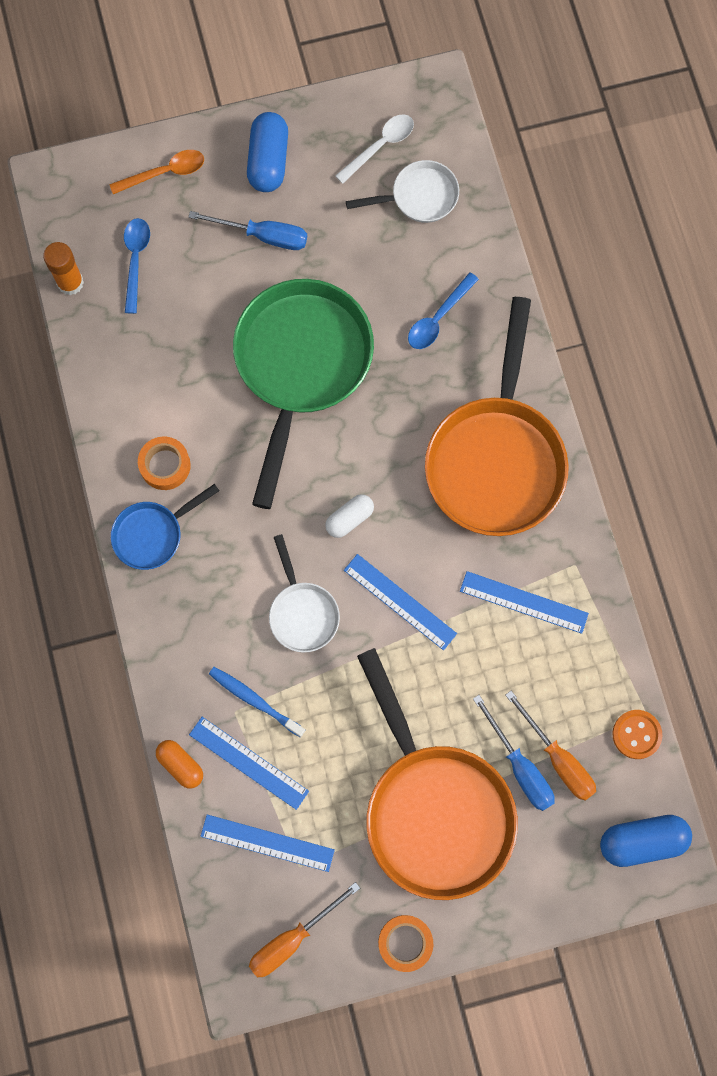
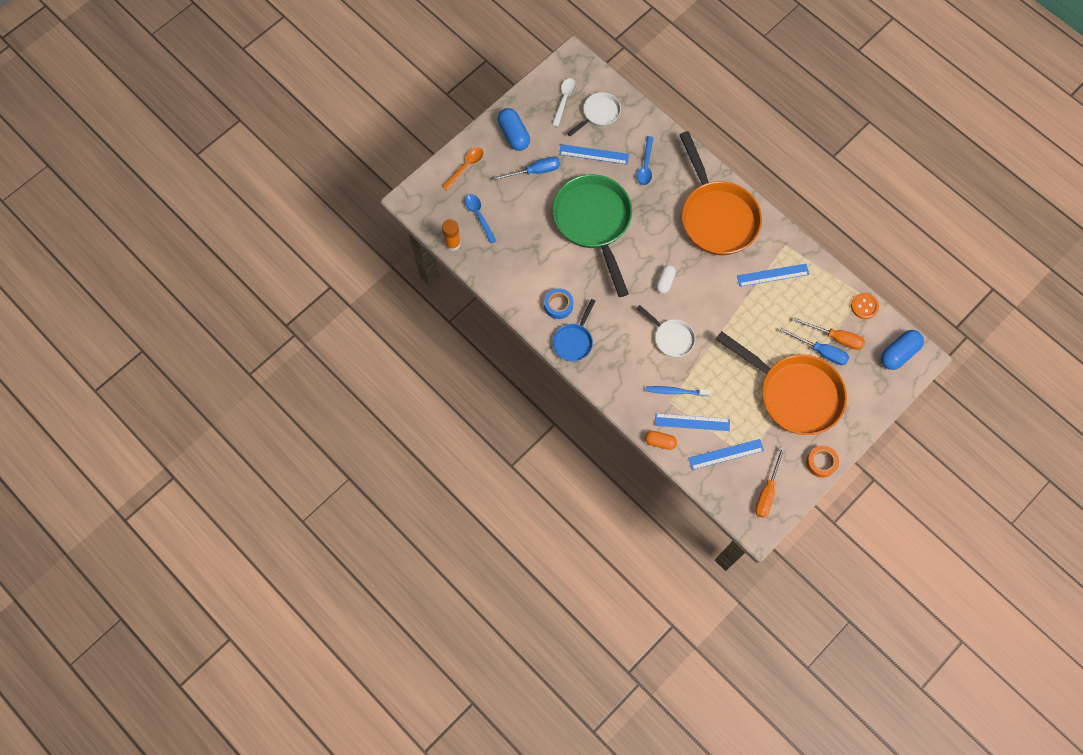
camera: 30 degrees left, 5 degrees down
orange tape [138,437,191,490] -> blue tape [544,288,573,319]
blue ruler [344,554,457,650] -> blue ruler moved to [559,144,629,164]

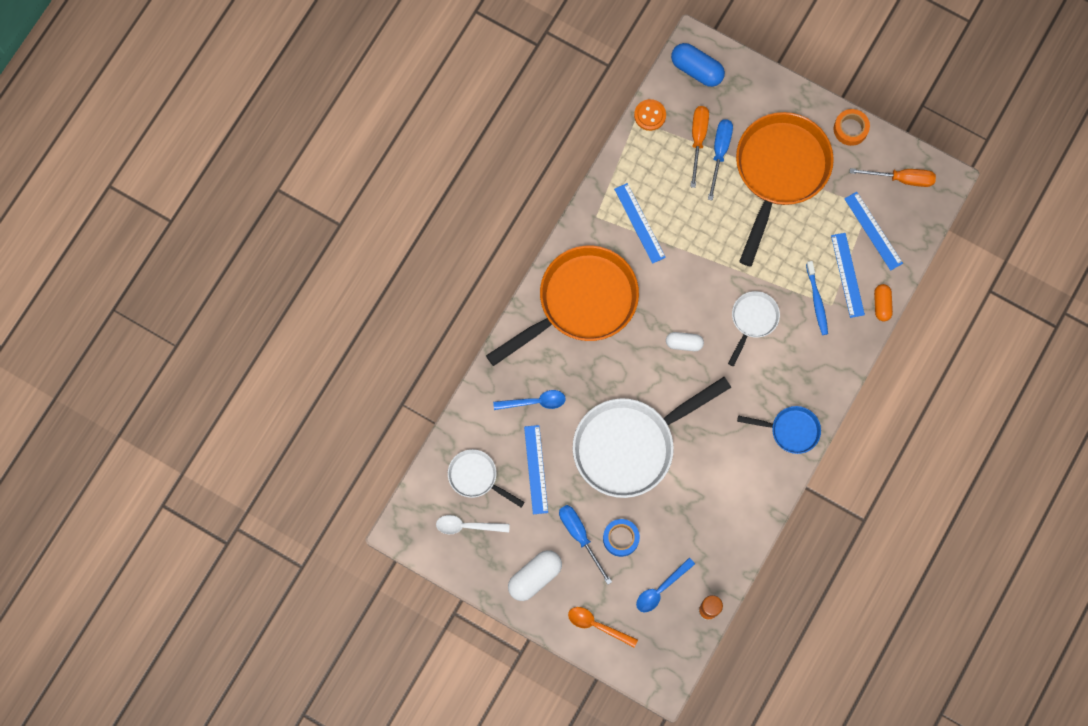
camera: 105 degrees left, 5 degrees up
blue capsule [498,108,530,151] -> white capsule [508,550,562,601]
blue tape [544,288,573,319] -> blue tape moved to [603,519,640,557]
green pan [552,174,632,297] -> white pan [573,377,731,498]

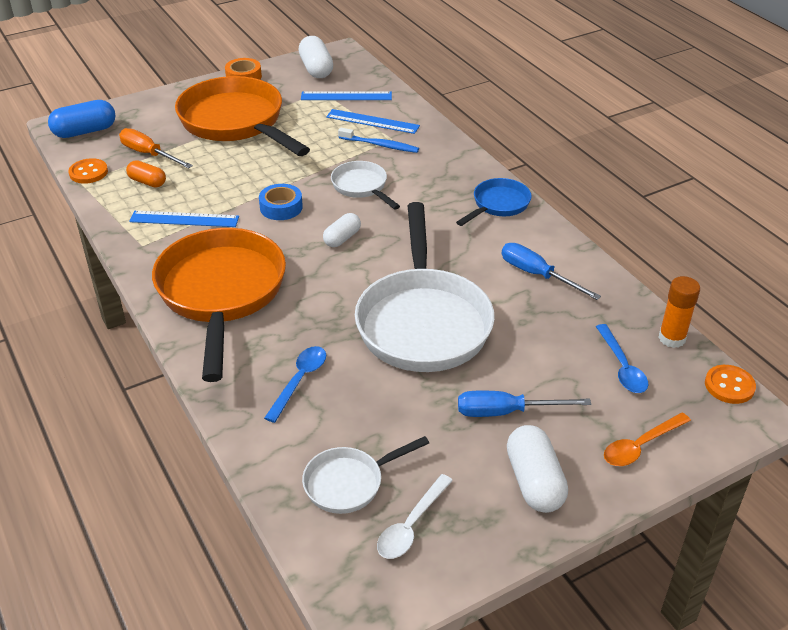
camera: 60 degrees left, 35 degrees down
blue ruler [524,425,548,514] -> none
blue tape [603,519,640,557] -> blue tape moved to [259,184,303,220]
blue screwdriver [708,119,733,201] -> blue screwdriver moved to [502,243,601,300]
orange screwdriver [850,168,936,187] -> white capsule [299,36,333,78]
orange capsule [874,284,893,321] -> orange capsule moved to [126,160,166,188]
none -> orange button [705,365,756,404]

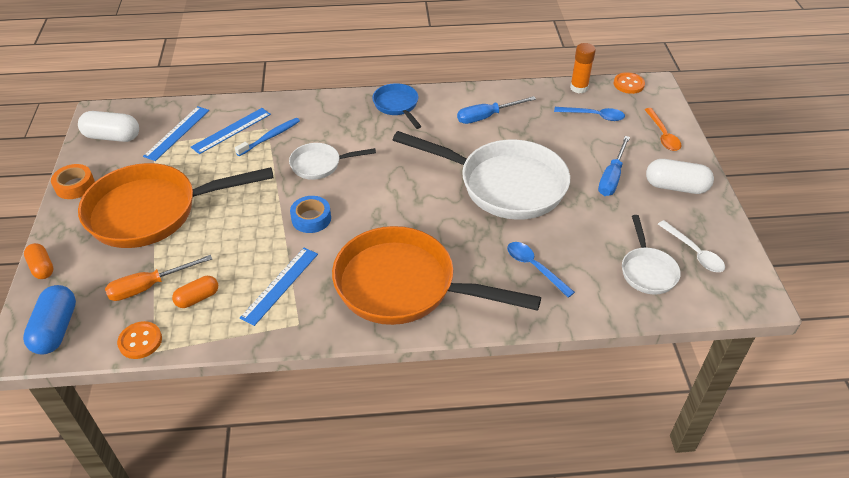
camera: 65 degrees left, 5 degrees up
white capsule [323,213,361,247] -> none
none -> orange capsule [24,243,54,279]

